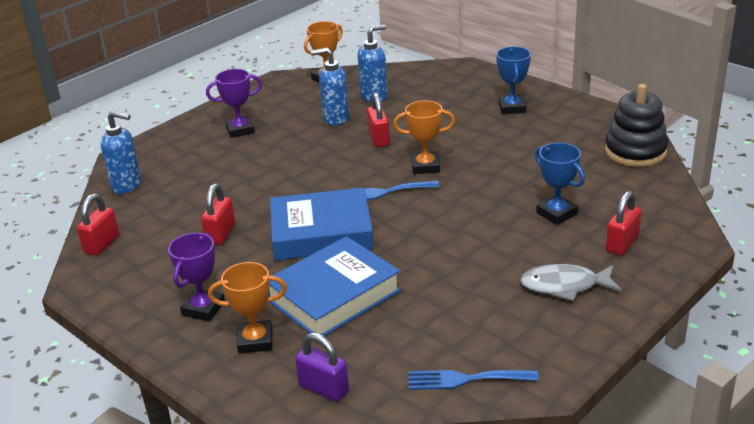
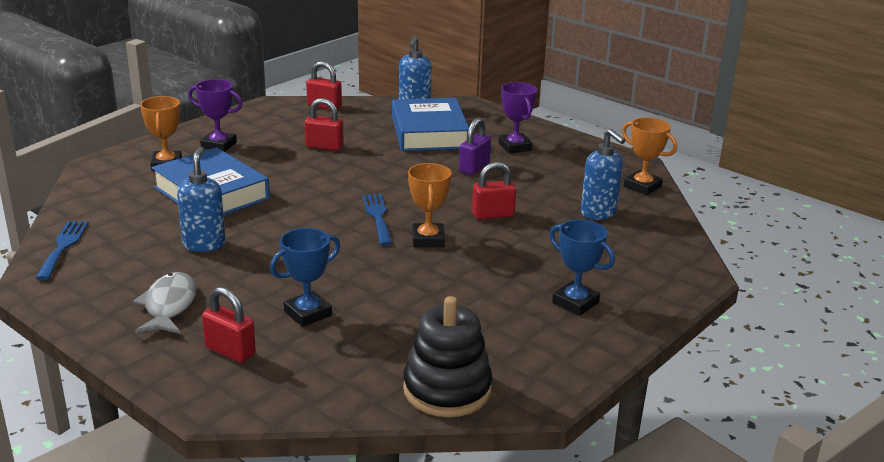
camera: 85 degrees right, 5 degrees down
blue book [270,187,374,260] -> blue book moved to [392,98,469,151]
purple padlock [295,332,349,402] -> purple padlock moved to [459,117,491,175]
blue soap dispenser [311,48,349,126] -> blue soap dispenser moved to [177,147,226,252]
blue trophy [496,46,531,114] -> blue trophy turned 45 degrees clockwise [550,219,615,316]

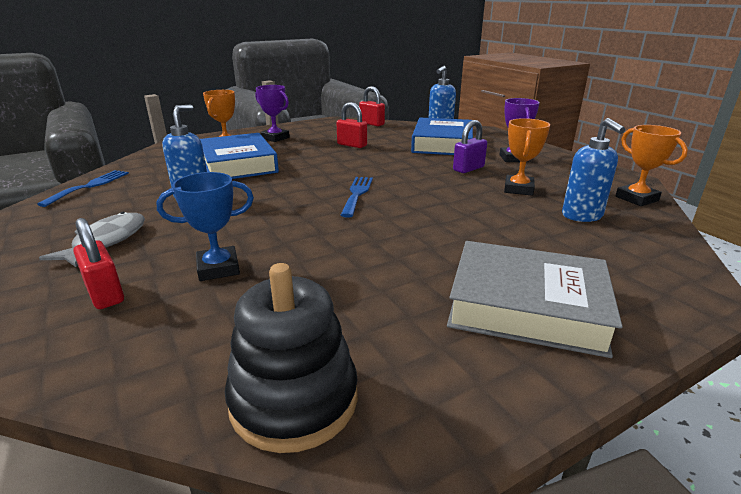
camera: 20 degrees right, 0 degrees up
orange trophy [408,163,452,247] -> orange trophy moved to [504,118,550,196]
red padlock [472,162,516,220] -> none
blue trophy [550,219,615,316] -> grey book [447,241,622,358]

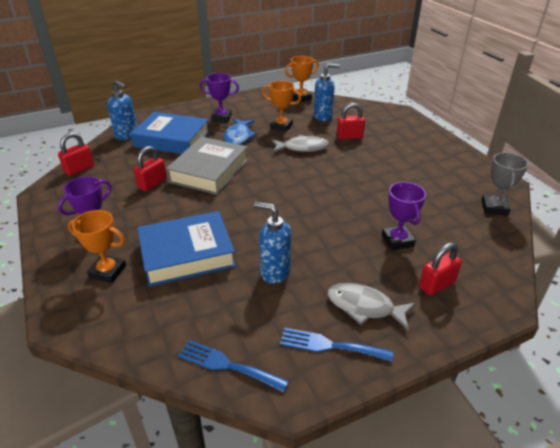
camera: 85 degrees left, 10 degrees up
blue trophy [157,172,254,281] -> purple trophy [382,182,426,250]
black stacking toy [225,263,358,453] -> grey trophy [481,152,529,216]
blue fork [341,177,373,218] -> blue fork moved to [280,328,393,361]
grey book [447,241,622,358] -> grey book moved to [166,137,248,195]
purple padlock [453,120,487,173] -> blue fish [224,119,257,145]
none -> grey fish [272,135,329,153]
none -> red padlock [337,103,365,140]

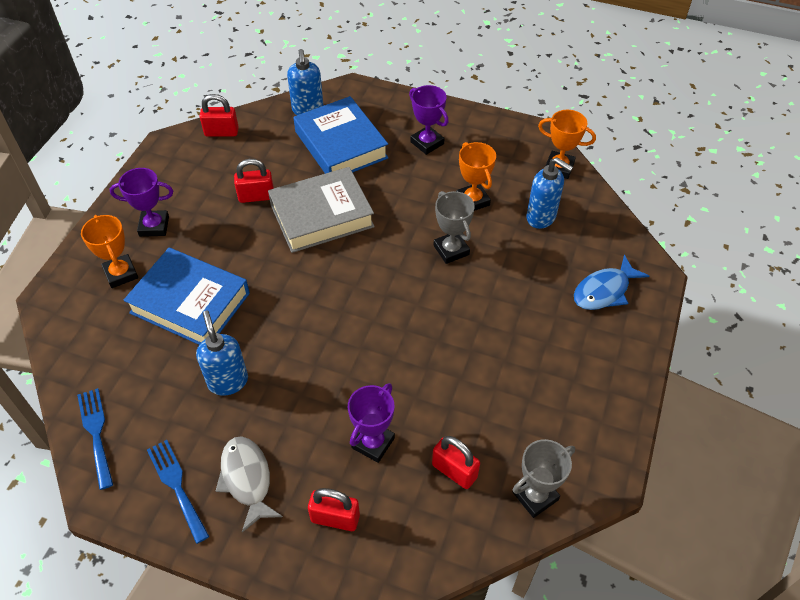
camera: 45 degrees right, 15 degrees up
blue fish [224,119,257,145] -> blue fish moved to [574,255,649,310]
grey fish [272,135,329,153] -> grey trophy [433,191,475,264]
red padlock [337,103,365,140] -> red padlock moved to [432,436,480,489]

